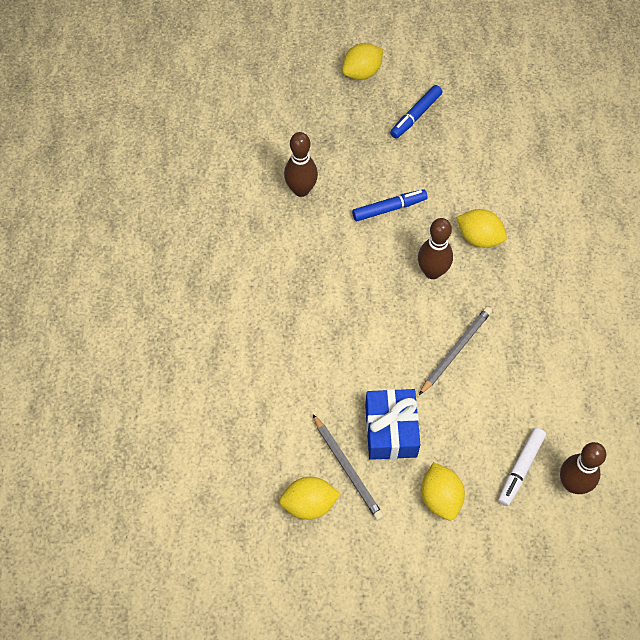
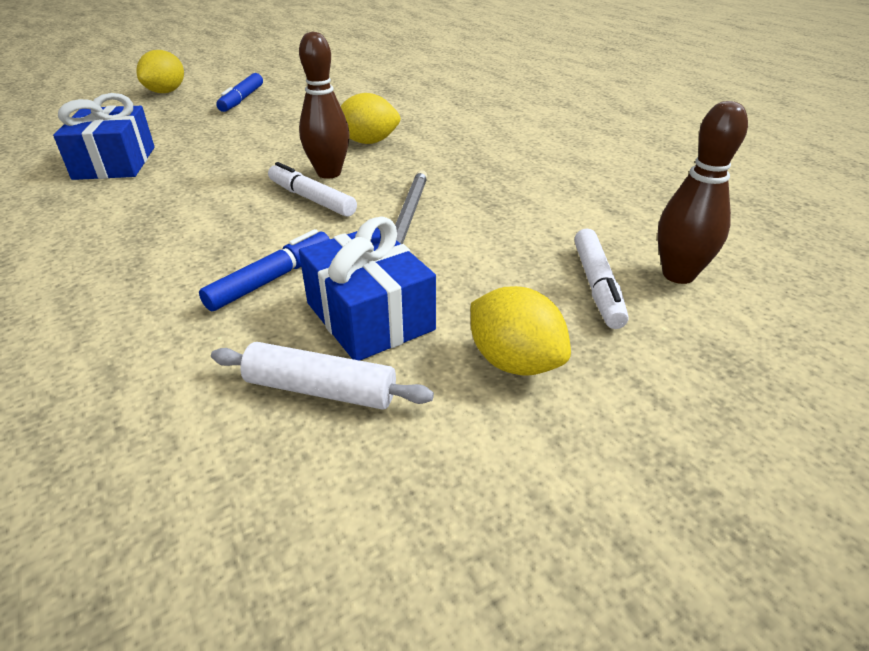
camera: 30 degrees left, 25 degrees down
yellow lemon [279,477,341,520] -> none
brown bowling pin [284,132,318,197] -> blue gift [53,93,155,180]
grey pencil [313,414,384,520] -> white rolling pin [211,342,434,410]
blue marker [352,189,427,221] -> blue marker moved to [199,229,330,311]
none -> white marker [268,162,357,217]

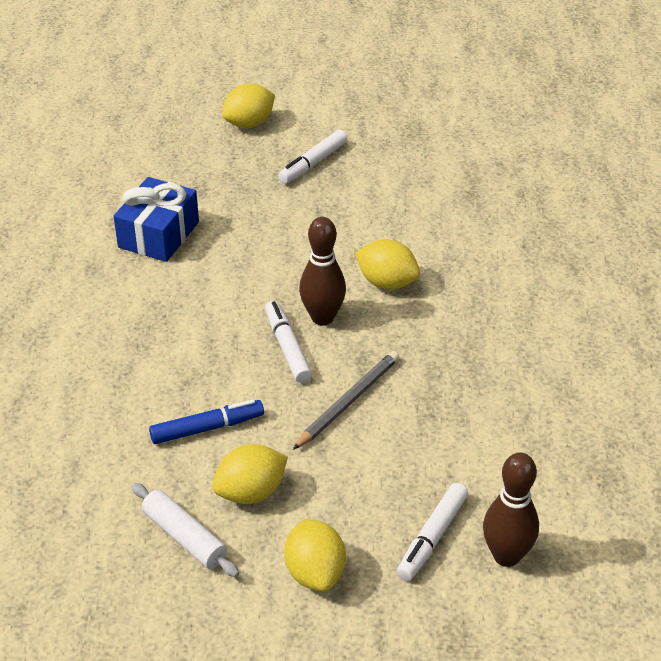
camera: 30 degrees right, 5 degrees up
blue marker [216,73,263,112] -> white marker [278,130,348,184]
blue gift [299,216,436,361] -> yellow lemon [213,444,288,504]

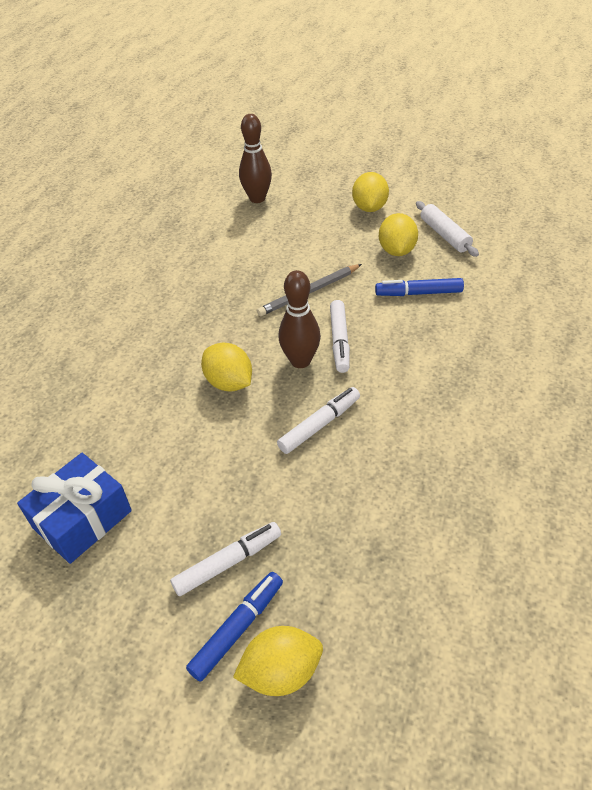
camera: 160 degrees left, 5 degrees up
blue gift [113,177,199,262] -> blue gift moved to [17,453,132,564]
yellow lemon [213,444,288,504] -> yellow lemon turned 75 degrees counterclockwise [379,213,418,256]
white marker [397,483,468,581] -> white marker moved to [277,387,360,454]
none -> blue marker [186,572,283,681]

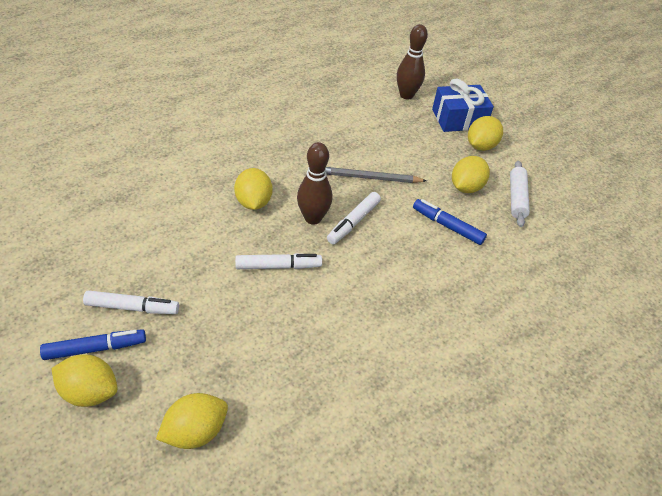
camera: 30 degrees right, 0 degrees up
blue gift [17,453,132,564] -> blue gift moved to [432,78,494,132]
none -> yellow lemon [156,393,228,449]

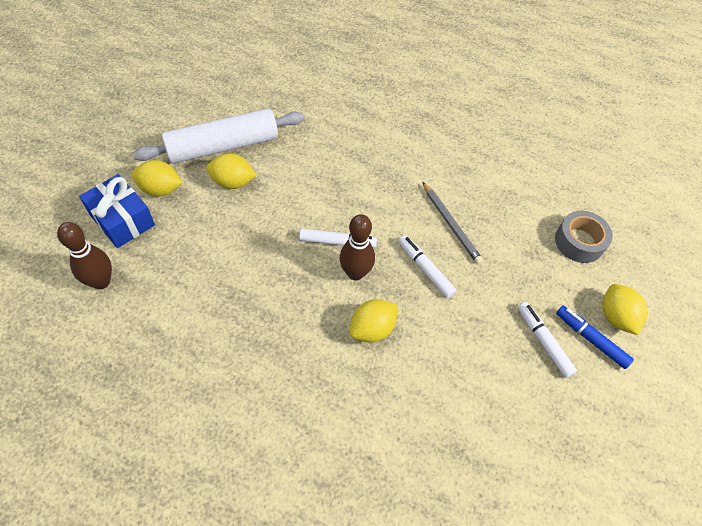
camera: 120 degrees left, 10 degrees up
yellow lemon [156,393,228,449] -> grey tape [555,211,613,263]
grey pencil [325,167,427,183] -> grey pencil moved to [422,182,483,264]
blue marker [413,199,487,245] -> none
white rolling pin [510,161,530,227] -> white rolling pin [132,108,304,164], size x1.91

